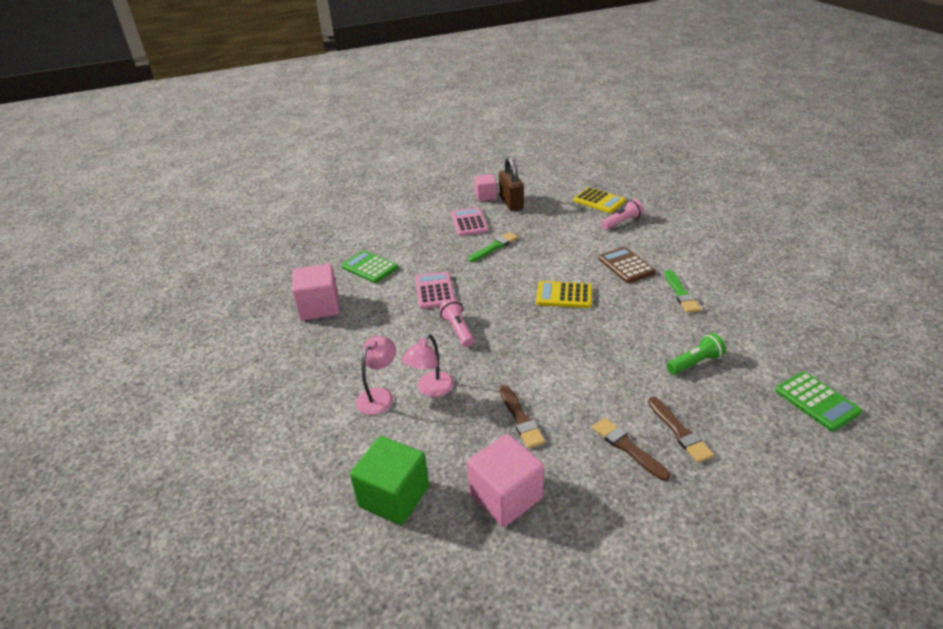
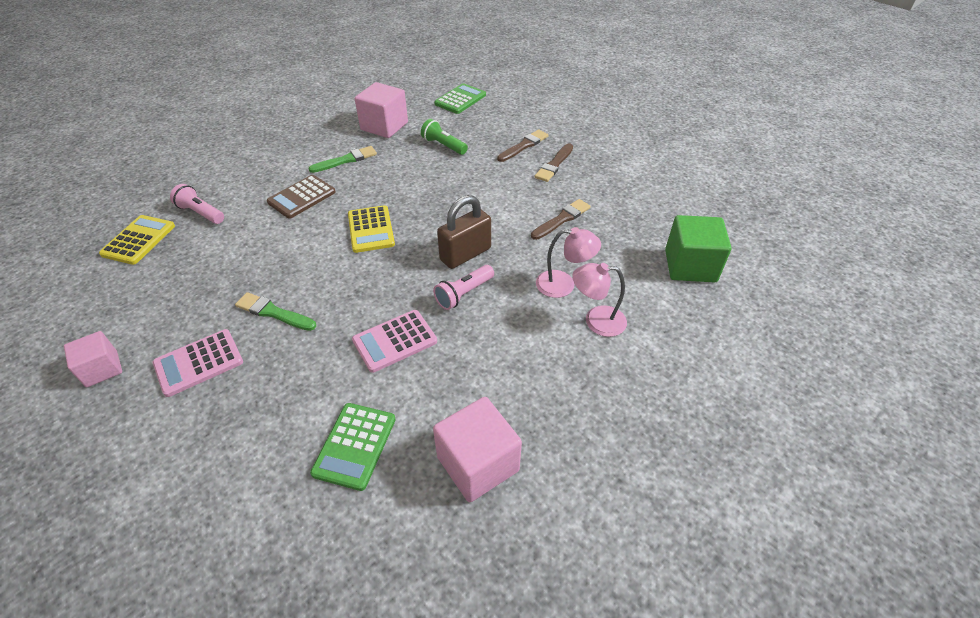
camera: 115 degrees left, 10 degrees up
pink cube [467,434,544,527] -> pink cube moved to [355,82,408,138]
brown padlock [499,157,524,211] -> brown padlock moved to [437,195,491,269]

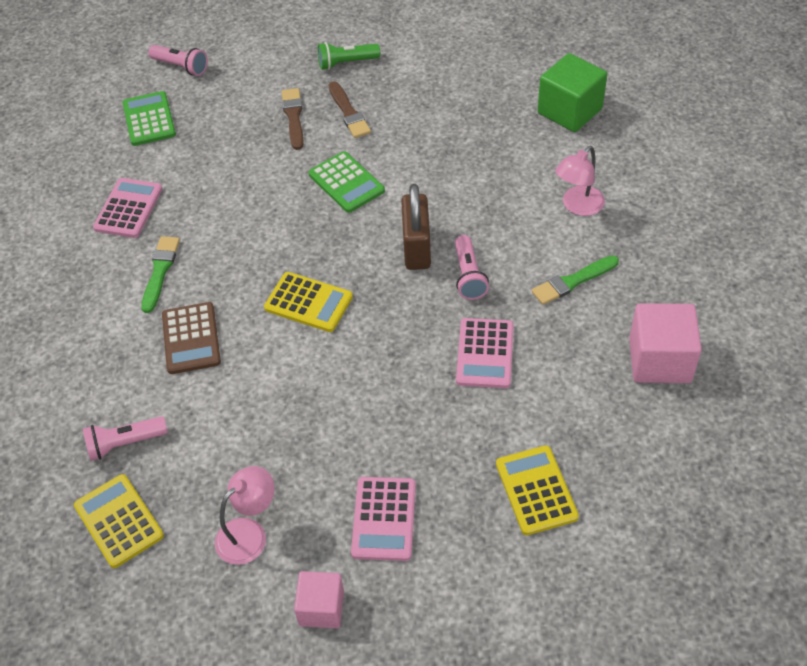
camera: 50 degrees left, 5 degrees up
green brush [235,292,316,331] -> green brush moved to [532,255,619,305]
green calculator [310,403,396,491] -> green calculator moved to [308,151,385,213]
pink cube [355,82,408,138] -> pink calculator [93,178,162,238]
green flashlight [421,119,468,155] -> green flashlight moved to [318,42,380,70]
brown brush [531,199,591,240] -> none
pink lamp [536,227,601,298] -> pink lamp moved to [215,466,275,565]
none -> pink flashlight [148,45,208,76]
none -> yellow calculator [496,445,579,535]

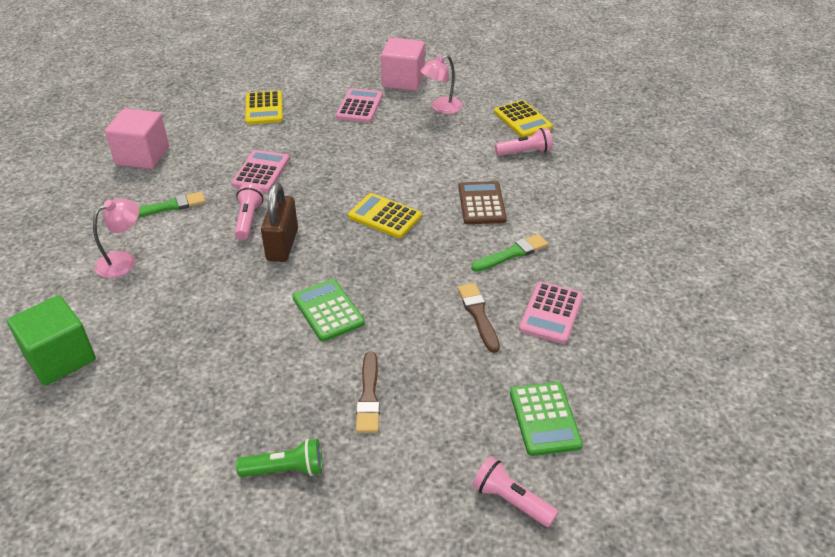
camera: 175 degrees left, 10 degrees down
green brush [141,236,180,313] -> green brush turned 135 degrees counterclockwise [471,234,548,272]
pink cube [294,571,344,628] -> pink cube [381,38,425,91], size x1.59
brown brush [329,81,371,138] -> brown brush moved to [458,283,500,353]

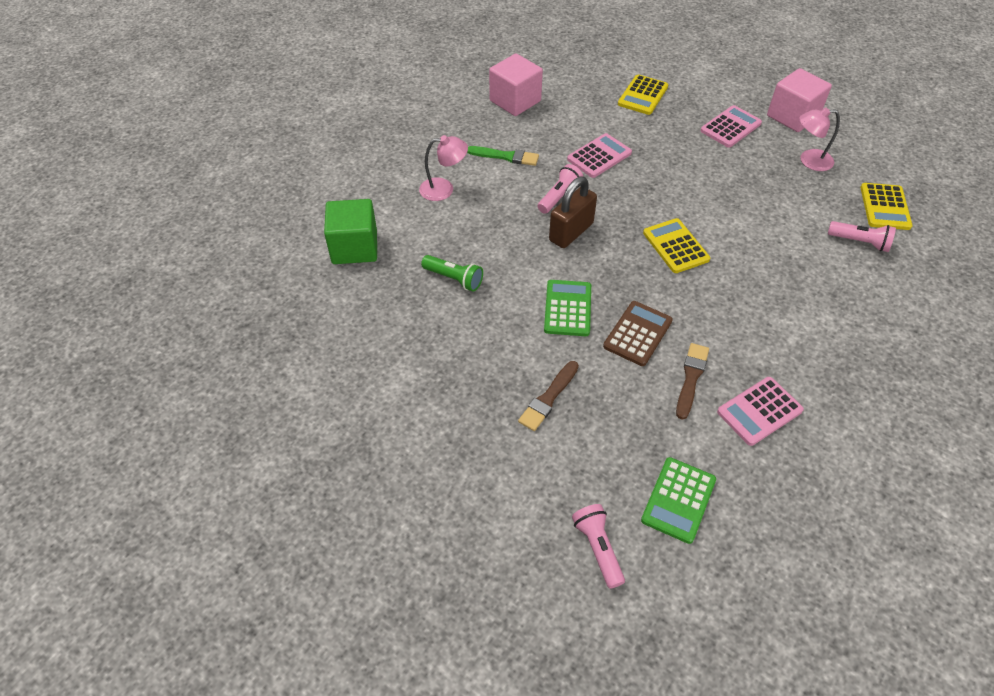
camera: 35 degrees right, 10 degrees up
green flashlight [236,439,322,477] -> green flashlight moved to [421,255,483,291]
brown calculator [459,181,507,224] -> brown calculator moved to [603,301,673,366]
green brush [471,234,548,272] -> none

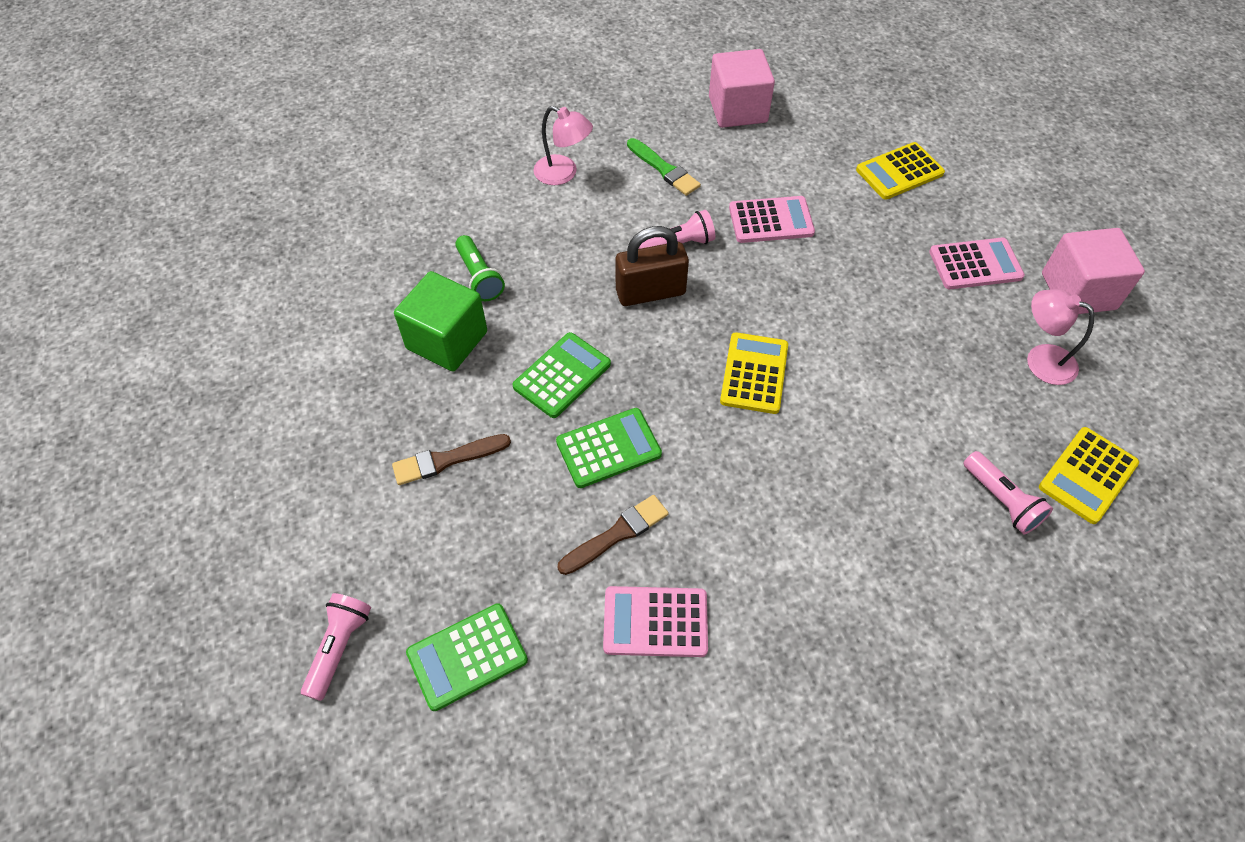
camera: 35 degrees right, 5 degrees up
green cube [324,199,377,264] -> green cube moved to [394,271,487,372]
brown calculator [603,301,673,366] -> green calculator [556,408,662,488]

